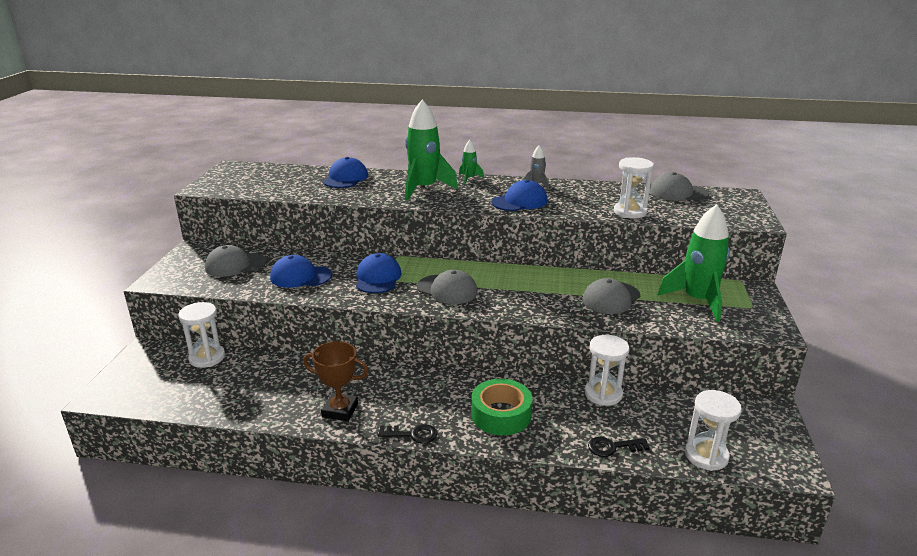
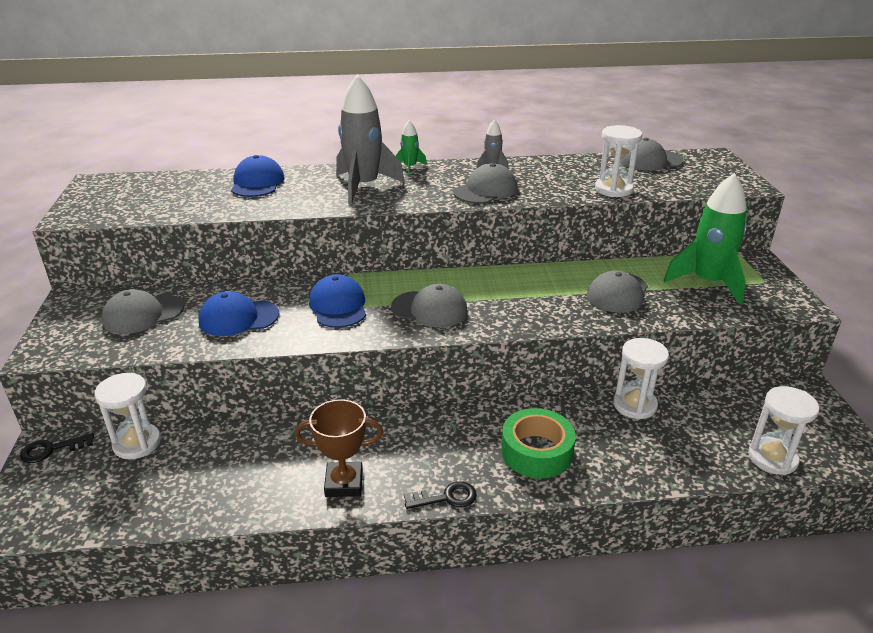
camera: 15 degrees left, 5 degrees up
green rocket [405,100,458,201] -> grey rocket [336,74,405,204]
blue cap [492,180,548,211] -> grey cap [453,163,517,204]
black key [588,437,650,457] -> black key moved to [20,433,94,463]

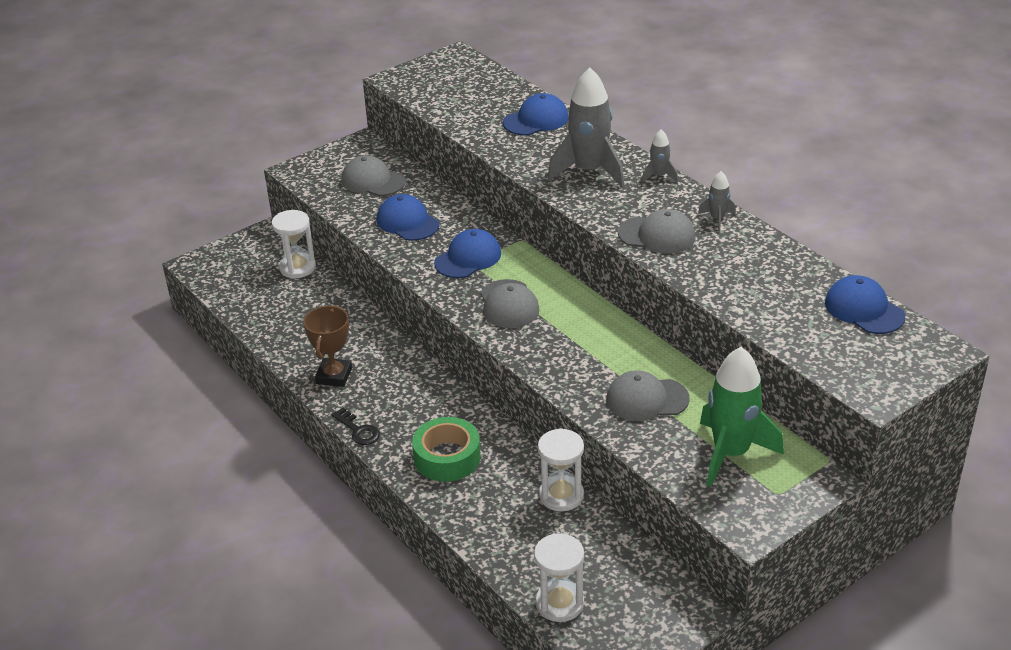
camera: 60 degrees right, 5 degrees up
black key [20,433,94,463] -> none
brown trophy [295,399,384,497] -> brown trophy turned 45 degrees clockwise [303,305,352,387]
green rocket [396,120,427,175] -> grey rocket [642,129,678,183]
white hourglass [595,125,642,197] -> none
grey cap [621,138,683,170] -> blue cap [825,275,905,334]

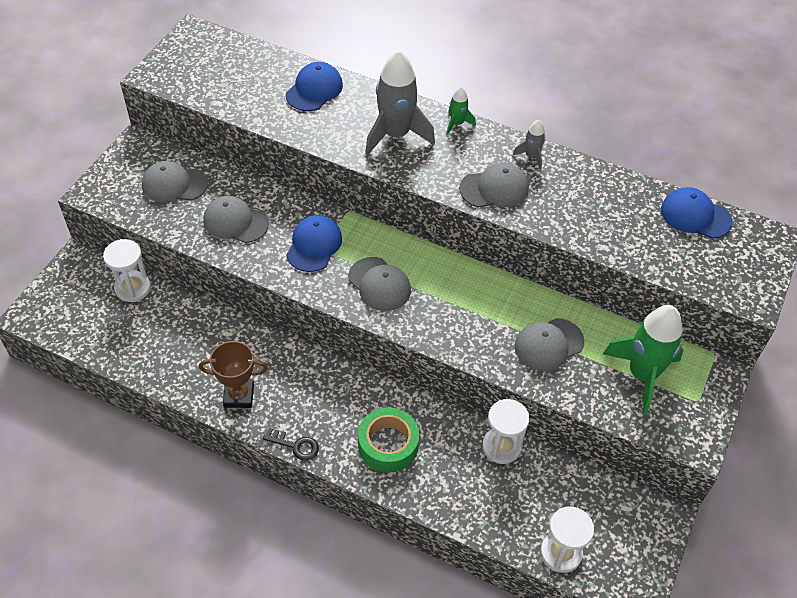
camera: 30 degrees left, 15 degrees up
brown trophy [303,305,352,387] -> brown trophy turned 75 degrees counterclockwise [199,341,268,408]
blue cap [377,194,439,241] -> grey cap [203,196,269,243]
grey rocket [642,129,678,183] -> green rocket [447,86,476,135]

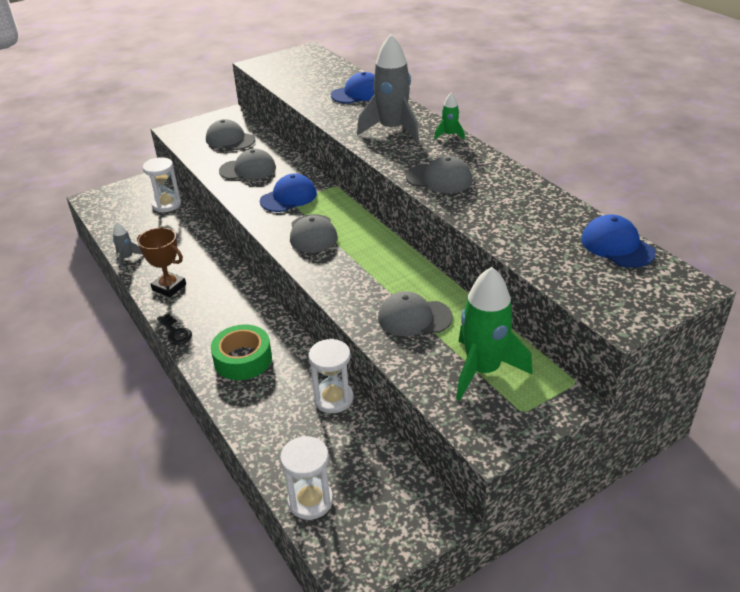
camera: 35 degrees right, 15 degrees down
grey cap [203,196,269,243] -> grey cap turned 120 degrees clockwise [219,149,276,180]
grey rocket [513,119,545,170] -> grey rocket moved to [113,222,142,268]

